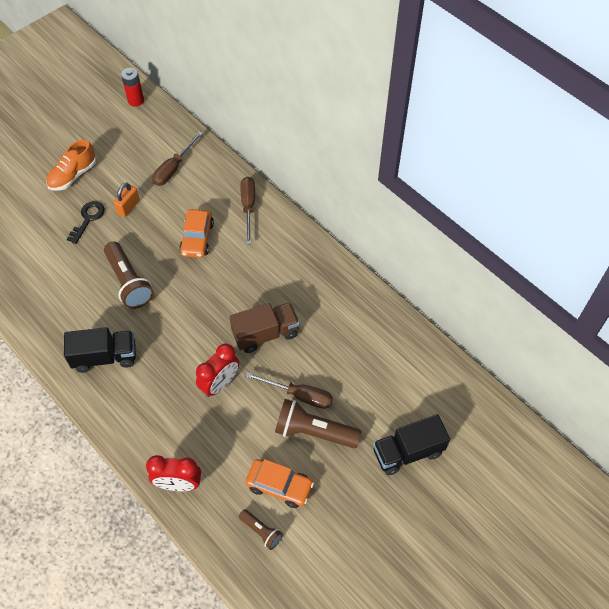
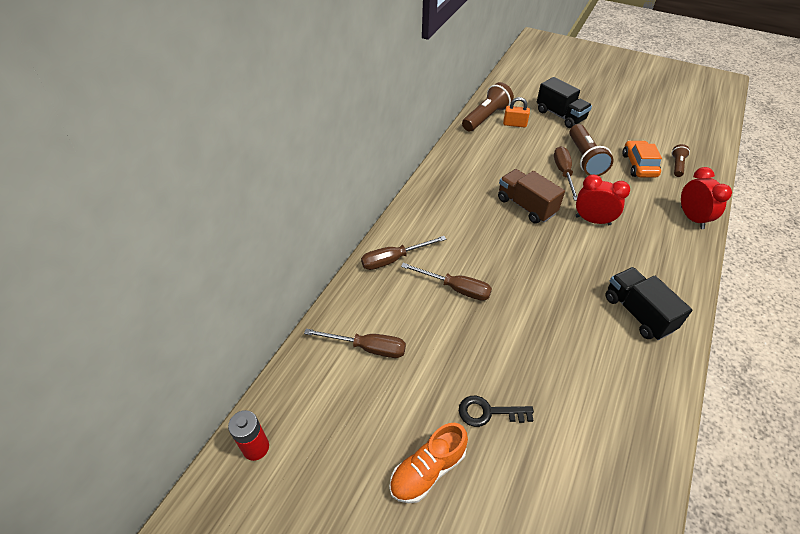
camera: 110 degrees left, 10 degrees down
orange shoe [46,140,96,191] -> orange shoe turned 120 degrees clockwise [389,423,468,503]
brown flashlight [104,242,154,309] -> brown flashlight moved to [462,82,514,132]
orange padlock [114,183,140,217] -> orange padlock moved to [503,97,530,128]
orange car [179,209,214,258] -> brown screwdriver [401,263,492,301]

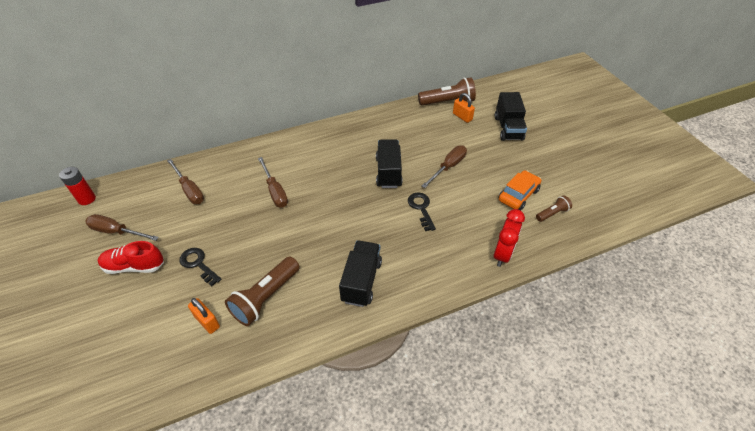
camera: 40 degrees right, 0 degrees up
brown screwdriver [361,236,446,270] -> brown screwdriver moved to [85,214,159,241]
orange shoe [389,423,468,503] -> red shoe [98,241,164,274]
brown truck [498,169,565,224] -> black truck [376,139,403,188]
brown flashlight [569,124,614,176] -> brown flashlight moved to [225,257,300,326]
red clock [575,175,630,225] -> black key [408,192,436,231]
none -> orange padlock [188,298,220,334]

